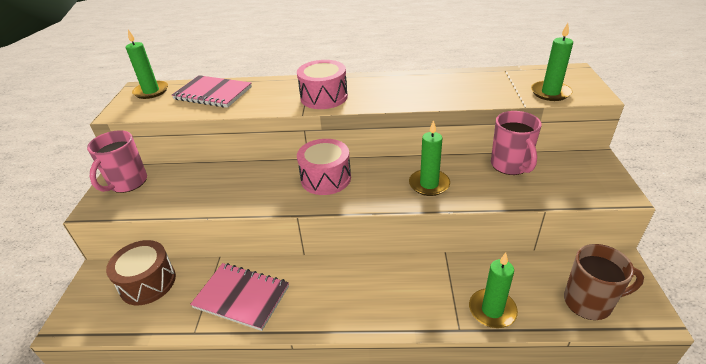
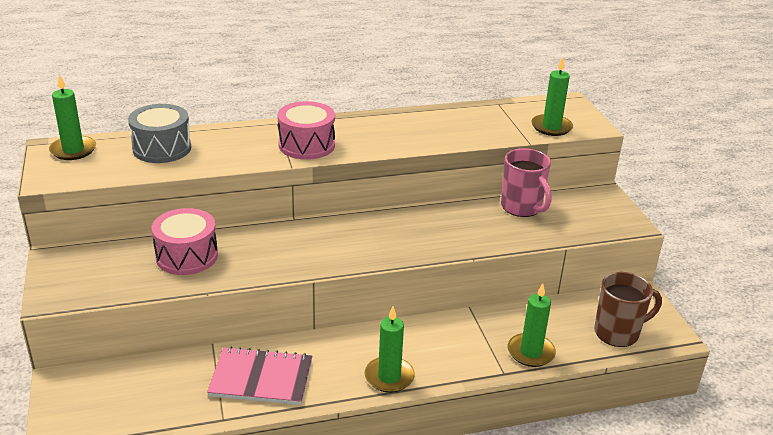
camera: 20 degrees left, 5 degrees down
pink mug [87,130,147,193] -> none
brown drum [106,240,176,305] -> none
pink notebook [172,75,252,108] -> grey drum [128,104,191,163]
pink drum [297,139,351,195] -> pink drum moved to [151,208,218,275]
green candle [409,120,450,196] -> green candle moved to [364,306,415,393]

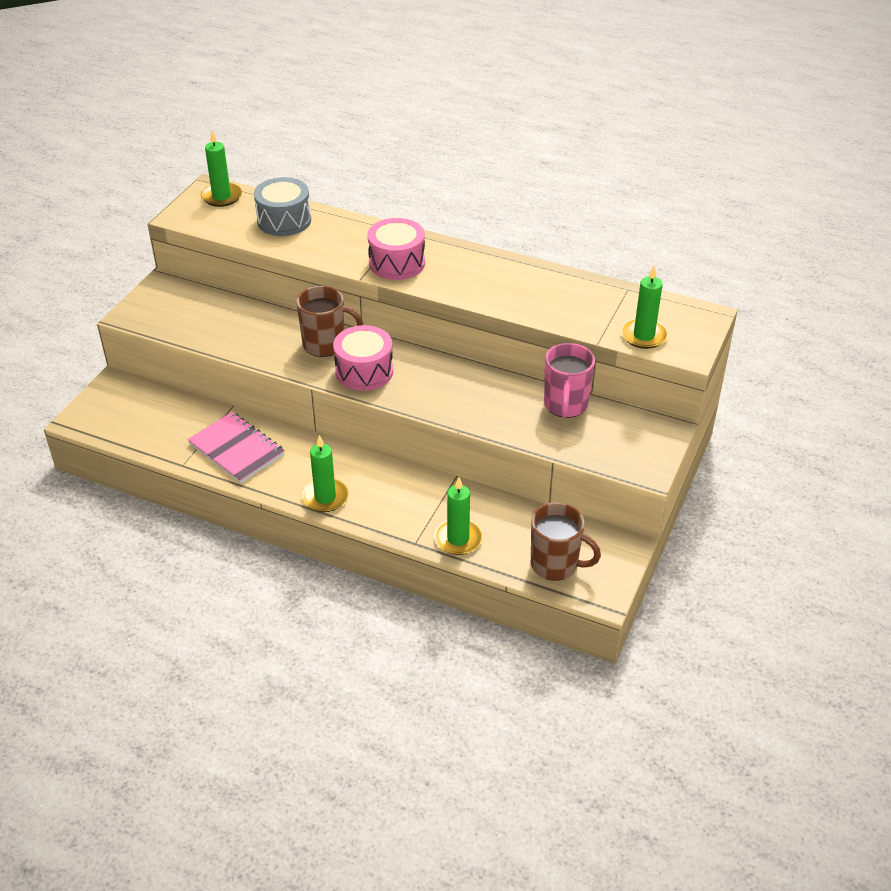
camera: 40 degrees right, 10 degrees up
pink drum [151,208,218,275] -> pink drum moved to [333,325,393,391]
none -> brown mug [296,286,363,357]

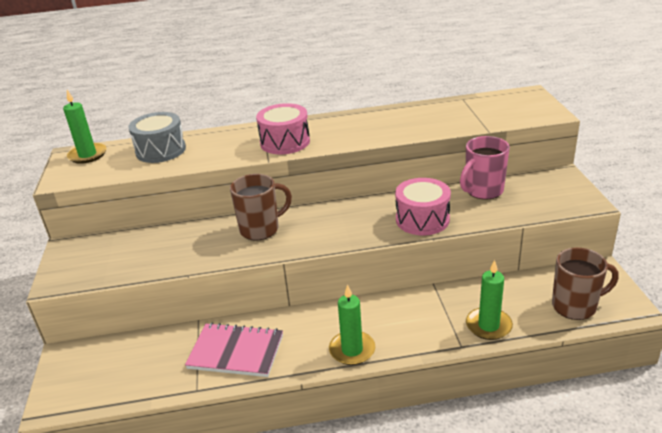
camera: 30 degrees left, 10 degrees down
pink drum [333,325,393,391] -> pink drum moved to [395,178,451,235]
pink mug [544,343,595,418] -> pink mug turned 75 degrees clockwise [460,136,510,200]
green candle [621,265,668,349] -> none

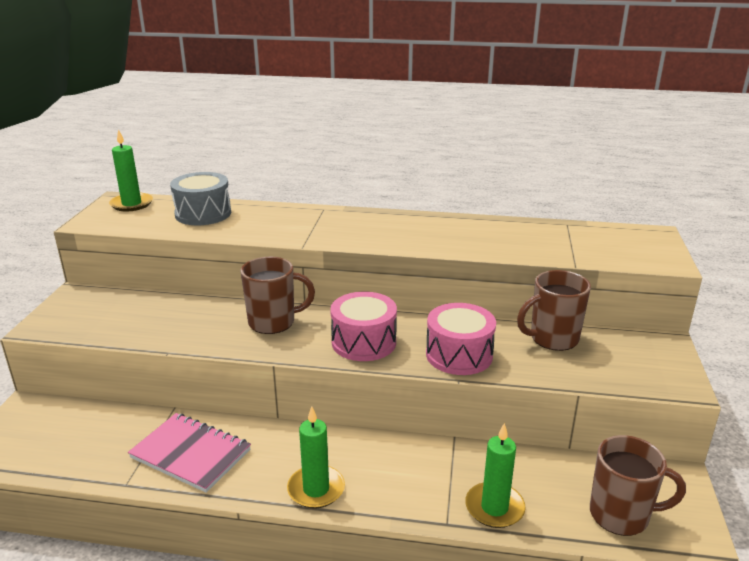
camera: 15 degrees right, 5 degrees down
pink drum [256,103,310,154] -> pink drum moved to [330,292,397,361]
pink mug [460,136,510,200] -> brown mug [517,270,591,351]

